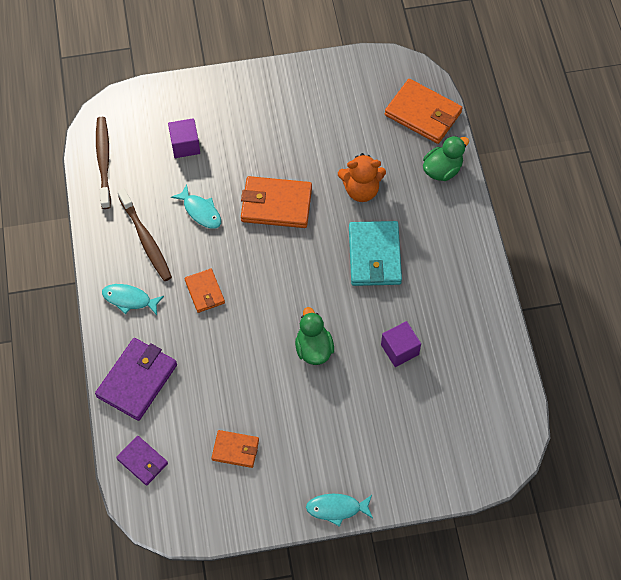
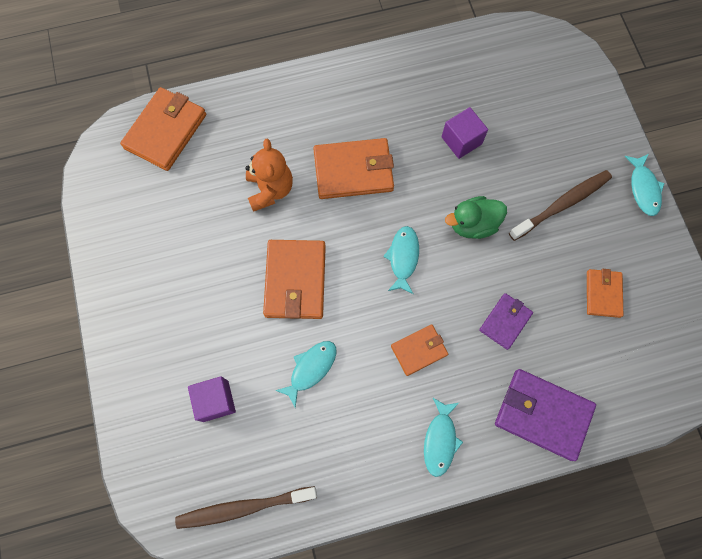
camera: 95 degrees left, 10 degrees up
purple wallet [116,436,168,486] -> purple wallet moved to [479,293,533,350]
brown toothbrush [118,188,172,281] -> brown toothbrush moved to [509,170,612,241]
turquoise wallet [349,221,402,286] -> orange wallet [313,138,394,199]
green duck [423,136,469,181] -> none
none -> turquoise fish [383,226,419,294]

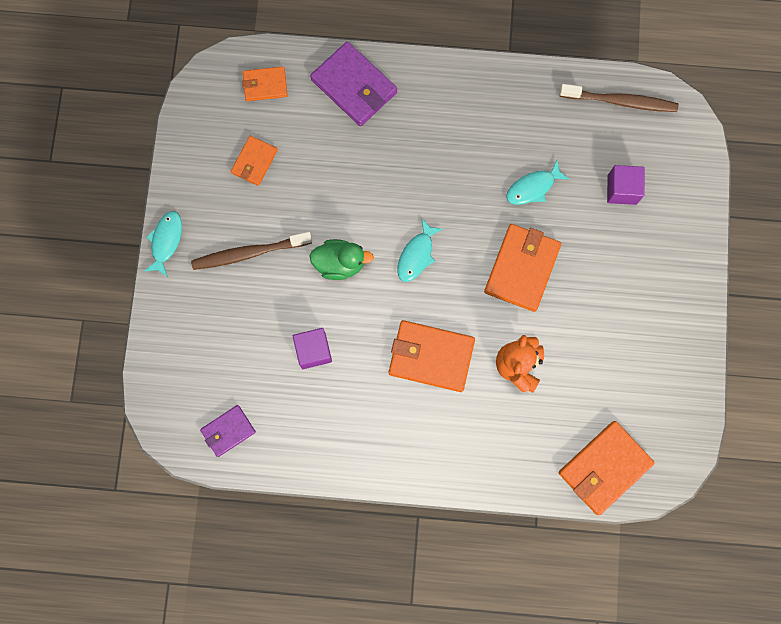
camera: 160 degrees left, 5 degrees up
orange wallet [391,324,448,376] -> orange wallet moved to [242,66,288,101]
turquoise fish [424,398,463,477] -> none
purple wallet [479,293,533,350] -> purple wallet moved to [200,405,256,457]

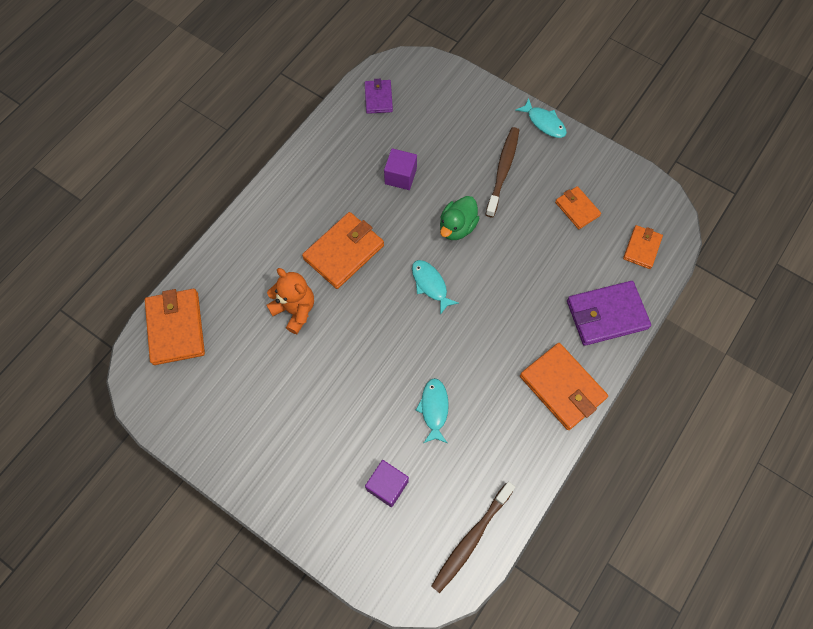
camera: 120 degrees right, 10 degrees down
orange wallet [484,224,561,312] -> orange wallet moved to [520,343,608,430]

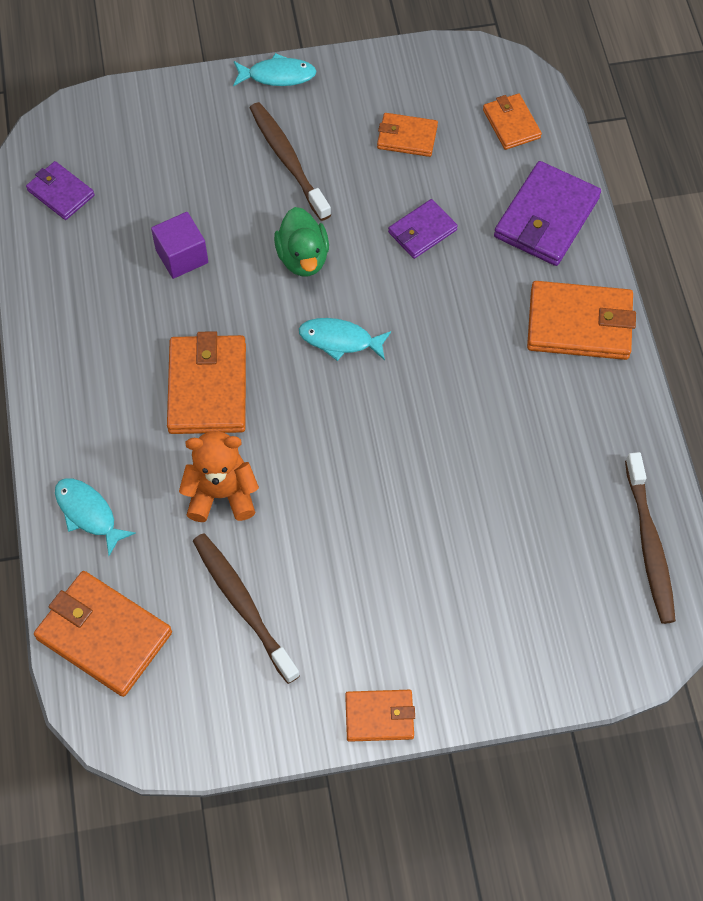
camera: 45 degrees left, 5 degrees down
purple cube [365,460,409,507] -> none
turquoise fish [416,378,449,443] -> turquoise fish moved to [55,478,136,556]
none -> brown toothbrush [193,533,300,684]
none -> orange wallet [345,690,415,742]
none -> purple wallet [388,199,458,259]

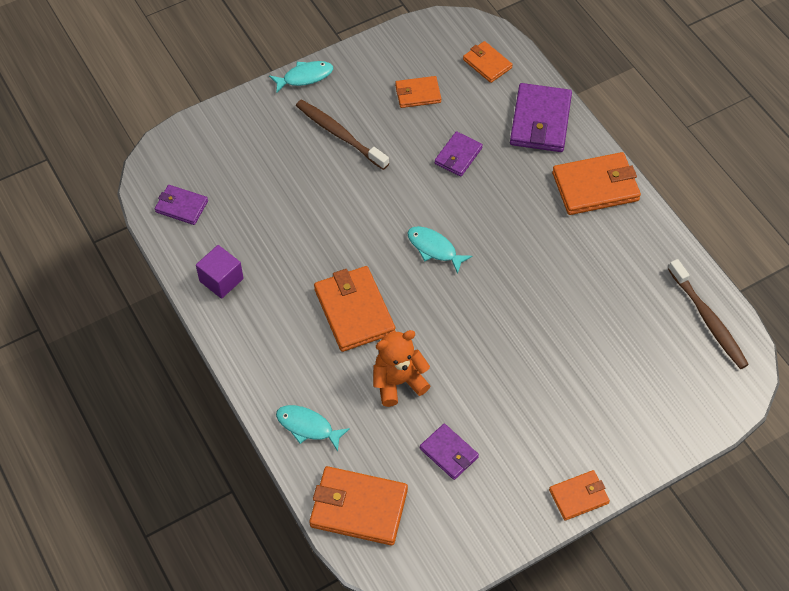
camera: 20 degrees left, 5 degrees down
purple cube [151,212,208,279] -> purple cube moved to [196,245,244,299]
brown toothbrush [193,533,300,684] -> purple wallet [420,423,479,480]
green duck [274,207,329,276] -> none
turquoise fish [299,318,391,361] -> turquoise fish turned 45 degrees clockwise [407,226,472,274]

